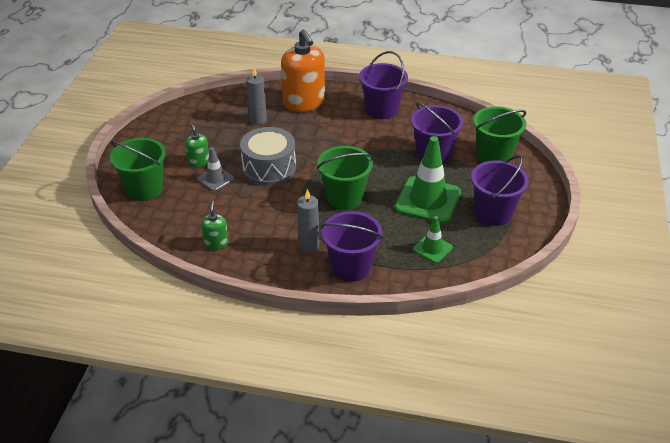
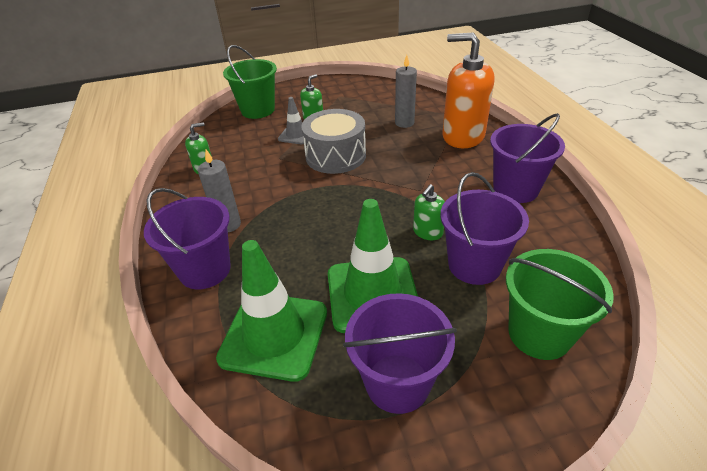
camera: 65 degrees right, 0 degrees up
orange soap dispenser [281,29,325,112] -> orange soap dispenser turned 75 degrees clockwise [442,32,495,148]
green bucket [317,146,374,210] -> none
green traffic cone [413,216,453,263] -> green traffic cone [216,240,327,382], size x1.93
none -> green soap dispenser [413,184,445,240]

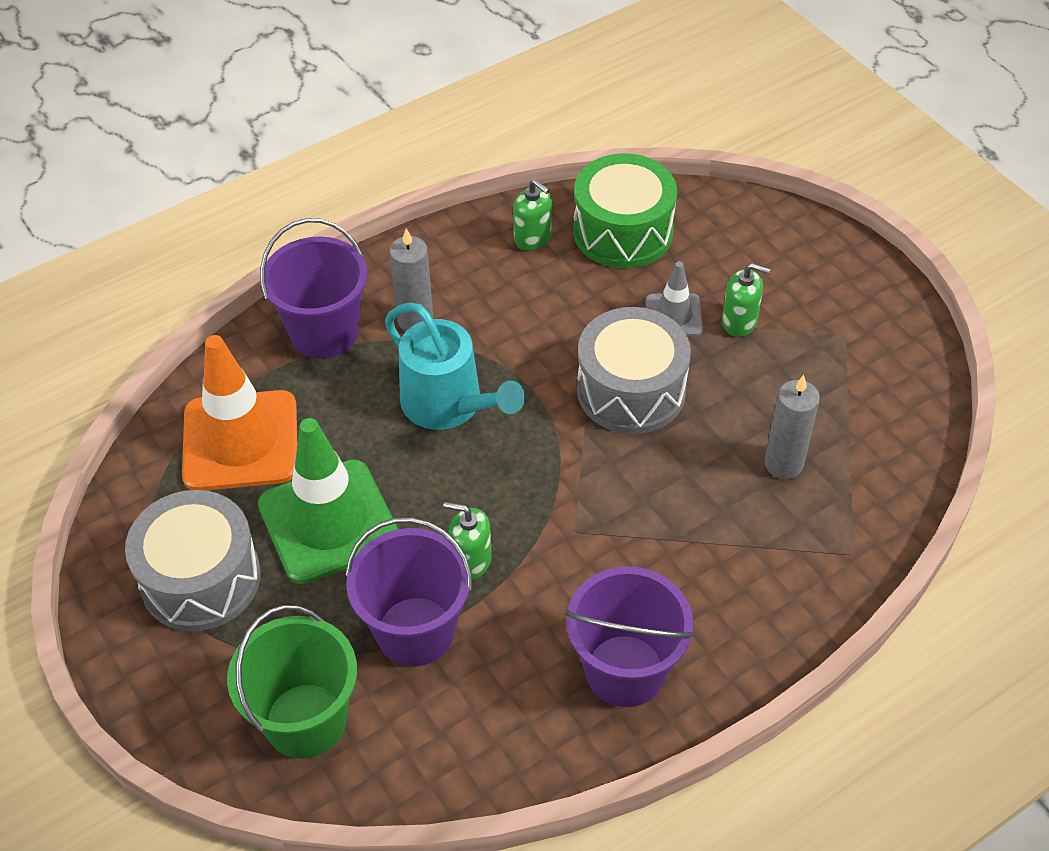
camera: 70 degrees right, 10 degrees up
green traffic cone [216,240,327,382] -> orange traffic cone [182,335,297,491]
green bucket [223,45,277,119] -> none
purple bucket [343,293,457,414] -> grey drum [125,490,261,631]
orange soap dispenser [442,32,495,148] -> none
none -> turquoise watering can [385,302,525,430]
none -> green drum [573,153,677,268]

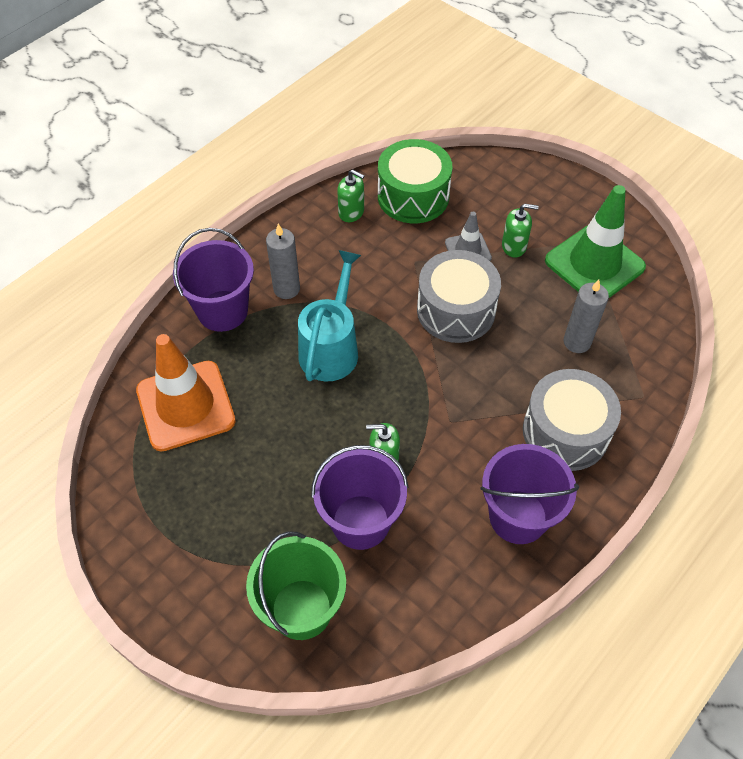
camera: 15 degrees left, 5 degrees up
grey drum [125,490,261,631] -> grey drum moved to [523,369,621,471]
green traffic cone [258,418,398,584] -> green traffic cone moved to [545,185,646,298]
turquoise watering can [385,302,525,430] -> turquoise watering can turned 105 degrees counterclockwise [298,250,361,382]

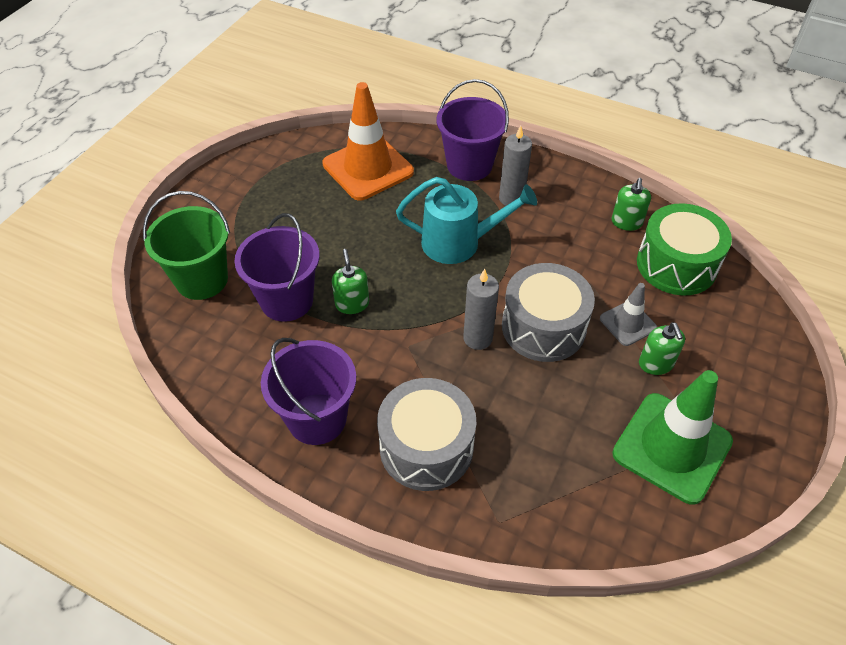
camera: 75 degrees right, 5 degrees down
grey candle [563,280,609,353] -> grey candle moved to [463,269,499,350]

